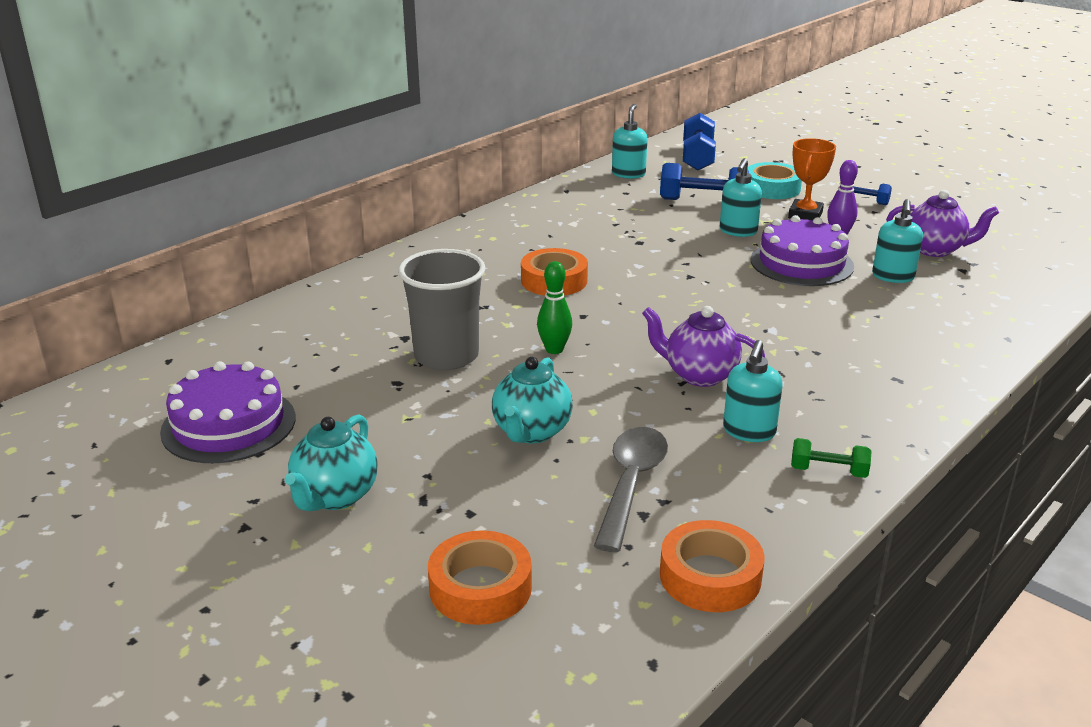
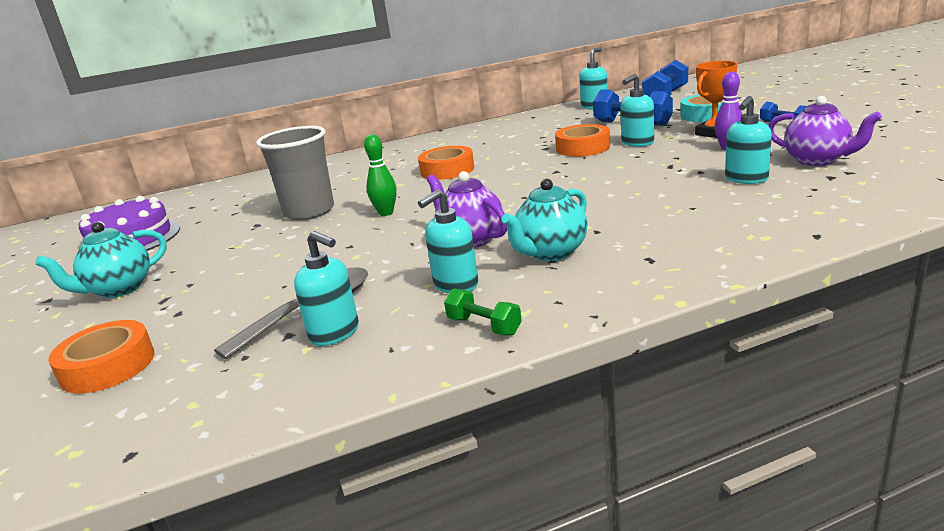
camera: 30 degrees right, 5 degrees down
turquoise teapot [492,357,573,443] -> turquoise teapot moved to [502,179,587,261]
orange tape [660,520,765,612] -> orange tape moved to [555,124,610,157]
purple cake [751,215,854,286] -> none
none -> turquoise soap dispenser [294,231,359,346]

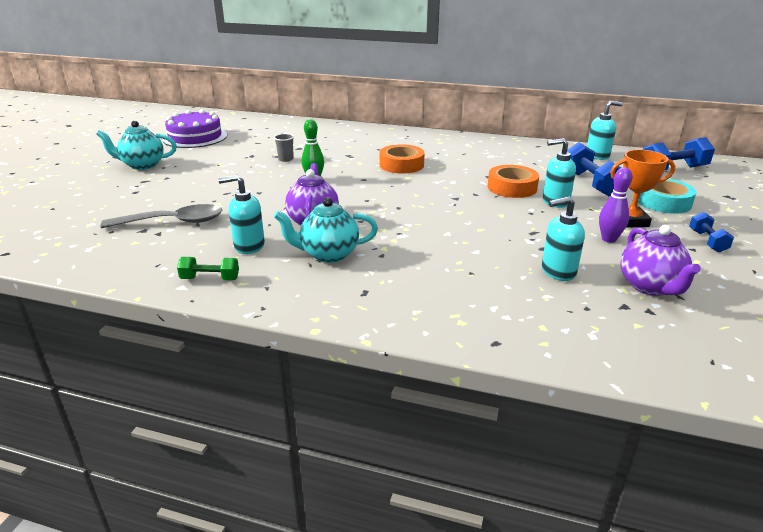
camera: 35 degrees right, 5 degrees up
orange tape [48,320,154,394] -> none
grey cup [256,126,334,220] -> grey cup [274,134,294,162], size x0.41
turquoise soap dispenser [294,231,359,346] -> none
green dumbbell [444,288,522,336] -> green dumbbell turned 75 degrees counterclockwise [177,257,239,280]

